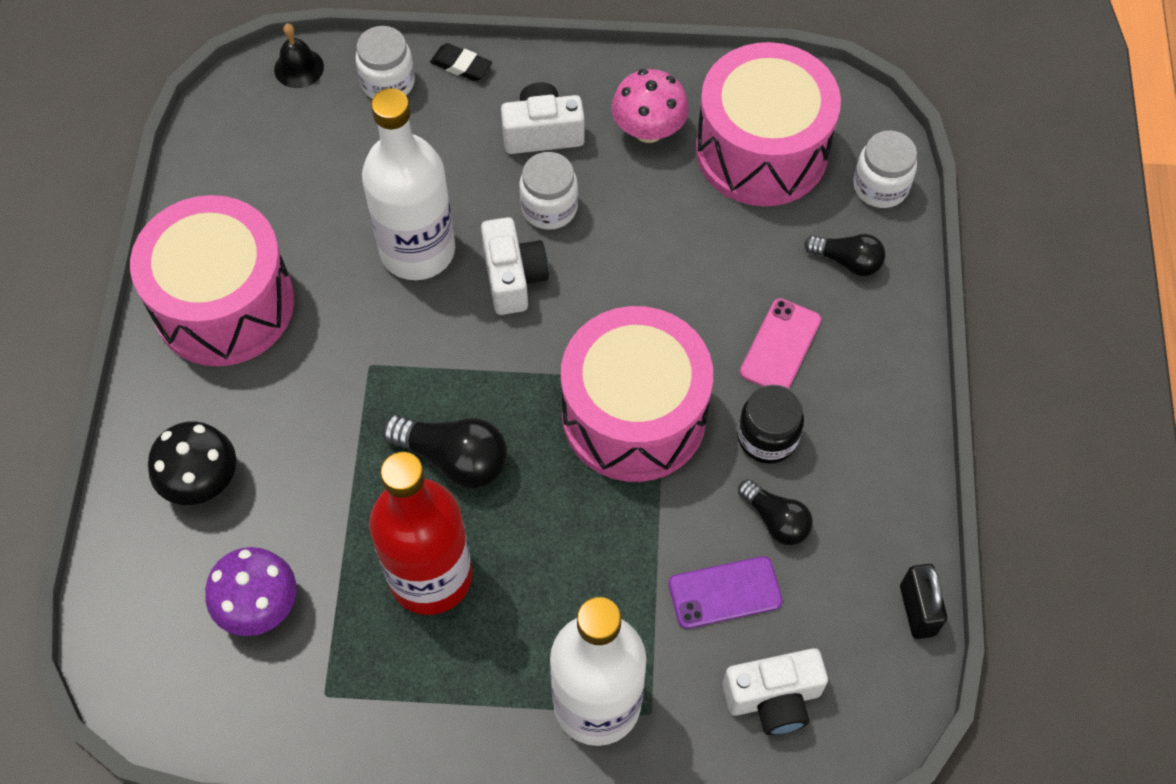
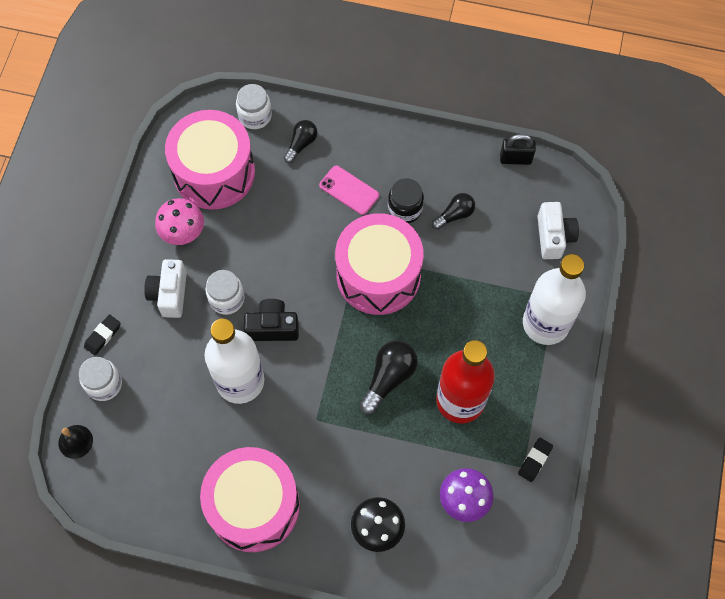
camera: 80 degrees left, 5 degrees up
white camera [481,217,549,315] -> black camera [244,299,299,341]
purple phone [669,556,783,629] -> none
none -> black eraser [518,438,553,482]

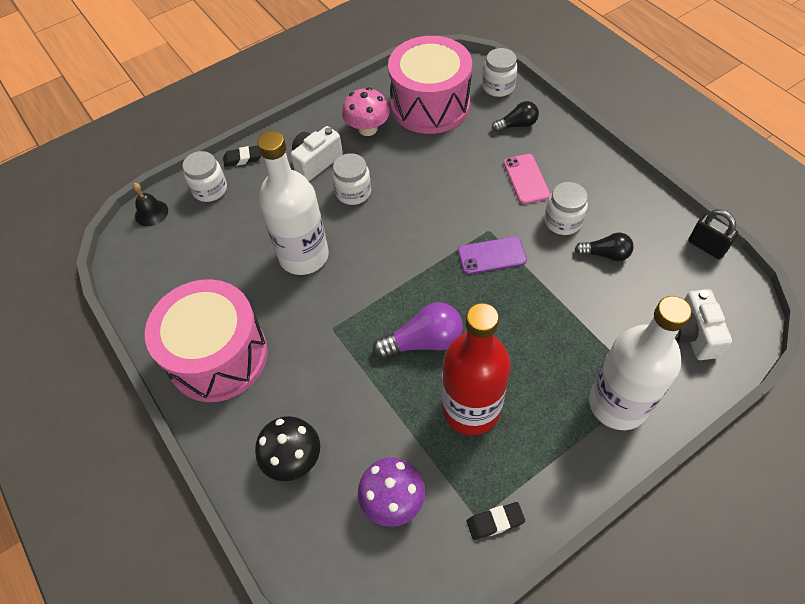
camera: 45 degrees right, 10 degrees down
black camera [244,299,299,341] -> none
pink drum [335,213,424,315] -> purple phone [458,237,527,274]
black light bulb [359,340,418,415] -> purple light bulb [373,302,463,358]
black jar [388,178,424,223] -> white jar [544,182,588,235]
white camera [537,202,579,259] -> white camera turned 135 degrees clockwise [675,289,732,360]

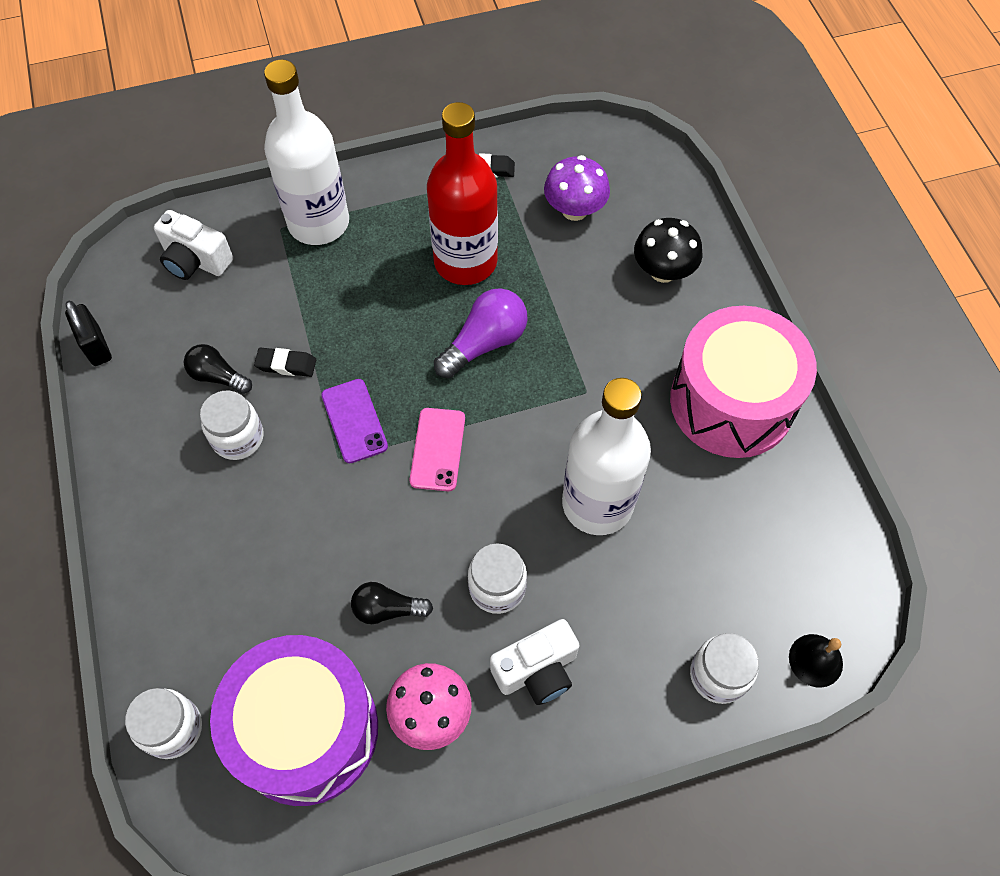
camera: 165 degrees left, 5 degrees up
black eraser [223,145,262,167] -> black eraser moved to [254,348,316,377]
purple light bulb [373,302,463,358] -> purple light bulb turned 135 degrees clockwise [434,288,528,379]
pink drum [388,36,472,134] -> purple drum [210,635,378,806]
purple phone [458,237,527,274] -> purple phone turned 60 degrees clockwise [321,379,388,463]
black light bulb [492,101,539,132] -> black light bulb moved to [351,582,433,624]
pink phone [503,154,550,204] -> pink phone moved to [410,408,465,491]
white camera [675,289,732,360] -> white camera turned 105 degrees clockwise [154,210,233,280]

